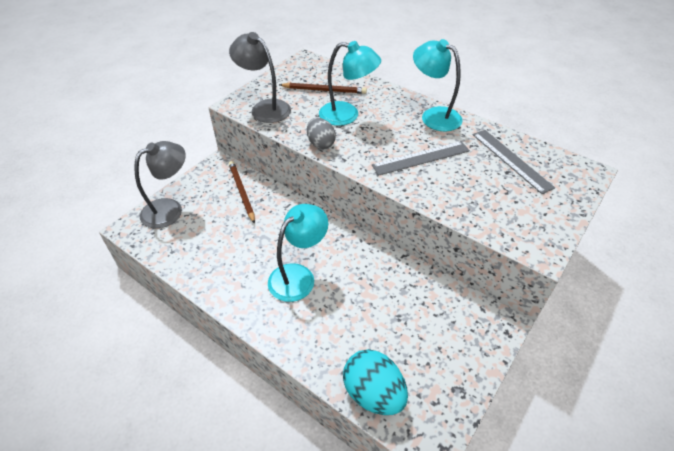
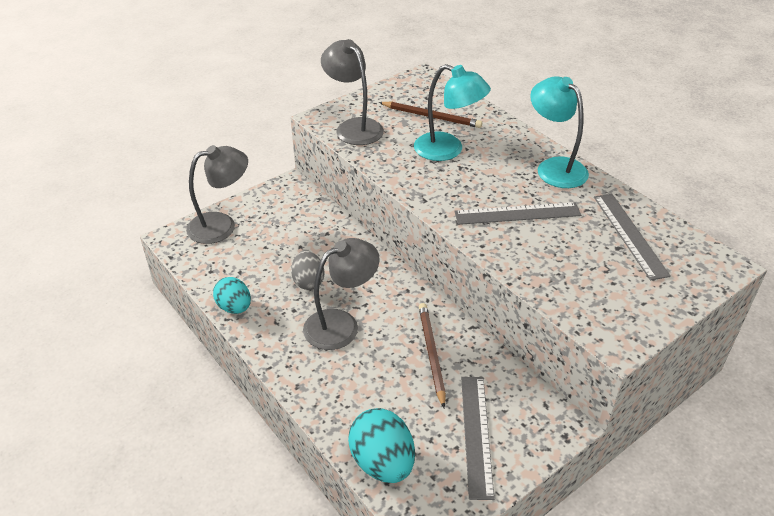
camera: 15 degrees right, 5 degrees down
brown pencil [229,161,255,224] -> brown pencil moved to [419,303,446,408]
turquoise lamp [268,204,328,302] -> grey lamp [303,238,380,350]
grey egg [307,118,336,149] -> grey egg moved to [291,251,324,290]
none -> turquoise egg [213,277,251,314]
none -> grey ruler [461,377,494,500]

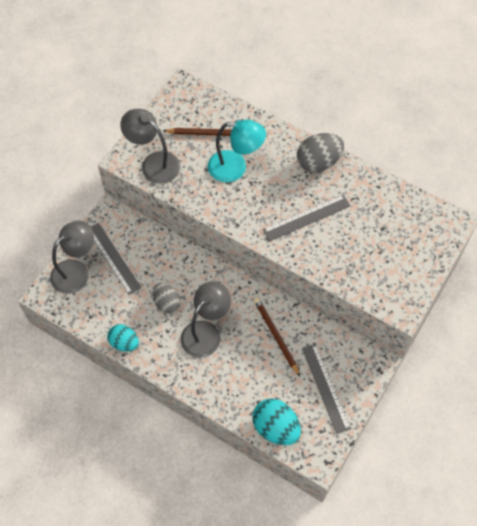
camera: 20 degrees left, 20 degrees up
turquoise lamp [530,76,589,188] -> grey egg [297,133,344,172]
grey ruler [594,194,671,280] -> grey ruler moved to [91,223,141,295]

